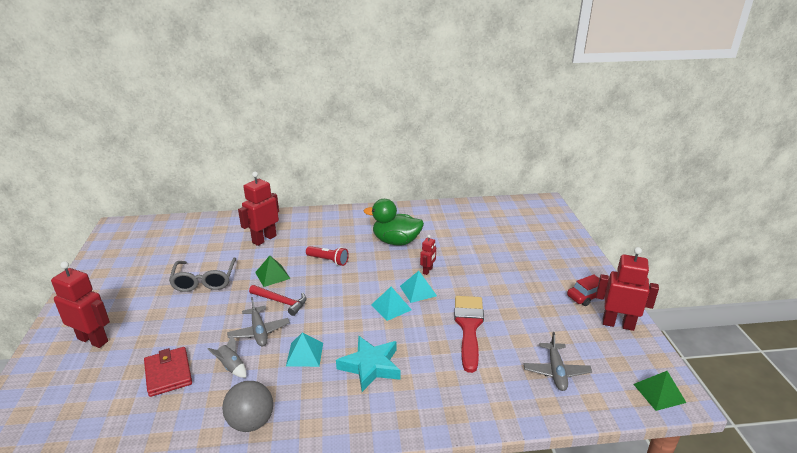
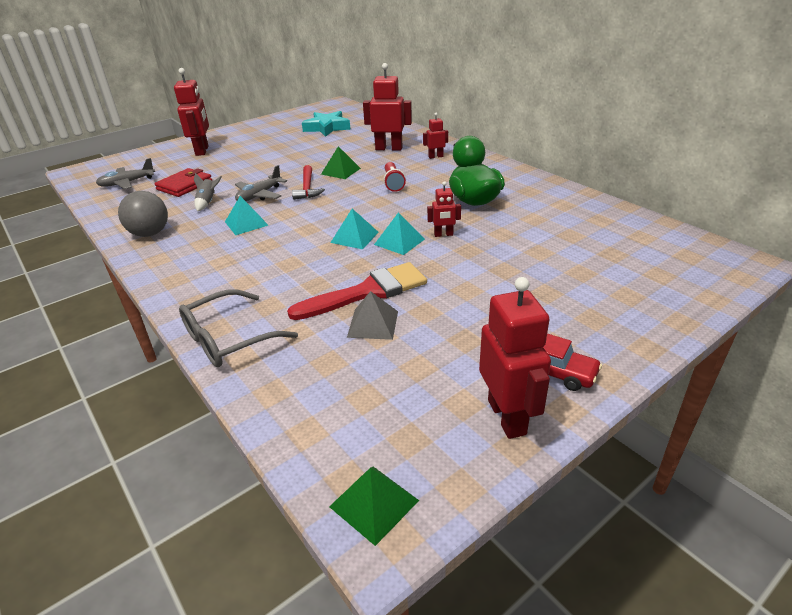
camera: 60 degrees right, 5 degrees up
grey glasses [169,257,236,292] -> grey glasses moved to [179,289,298,367]
turquoise star [336,336,401,392] -> turquoise star moved to [302,111,351,137]
grey plane [524,332,592,391] -> grey plane moved to [96,158,155,189]
none -> grey pyramid [347,291,398,340]
none -> red robot [423,113,448,159]

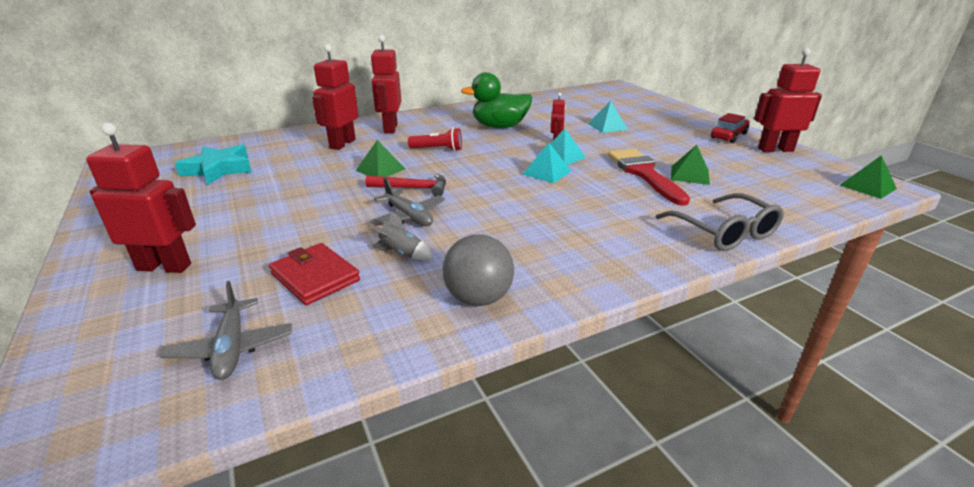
camera: 80 degrees left, 5 degrees down
turquoise pyramid [225,196,269,235] -> turquoise pyramid moved to [588,101,628,133]
grey pyramid [347,291,398,340] -> green pyramid [671,145,710,185]
red robot [423,113,448,159] -> red robot [371,35,401,134], size x1.91

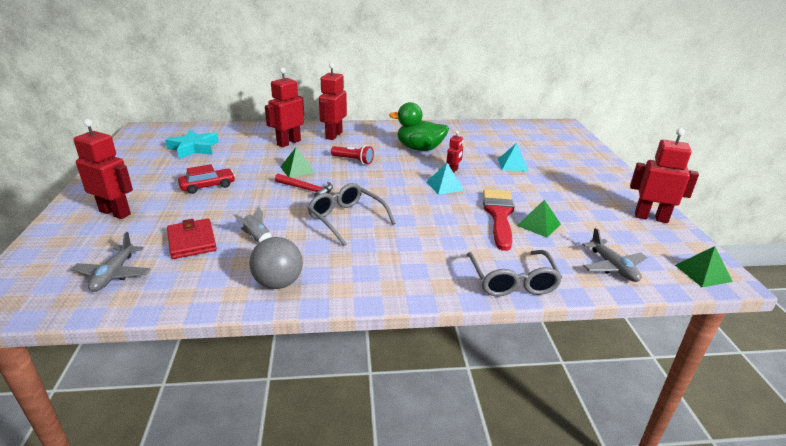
camera: 20 degrees right, 0 degrees up
grey plane [370,178,445,226] -> grey plane moved to [582,228,647,282]
turquoise pyramid [523,143,571,183] -> none
red car [711,113,750,143] -> red car moved to [178,164,235,194]
none -> grey glasses [308,183,396,246]

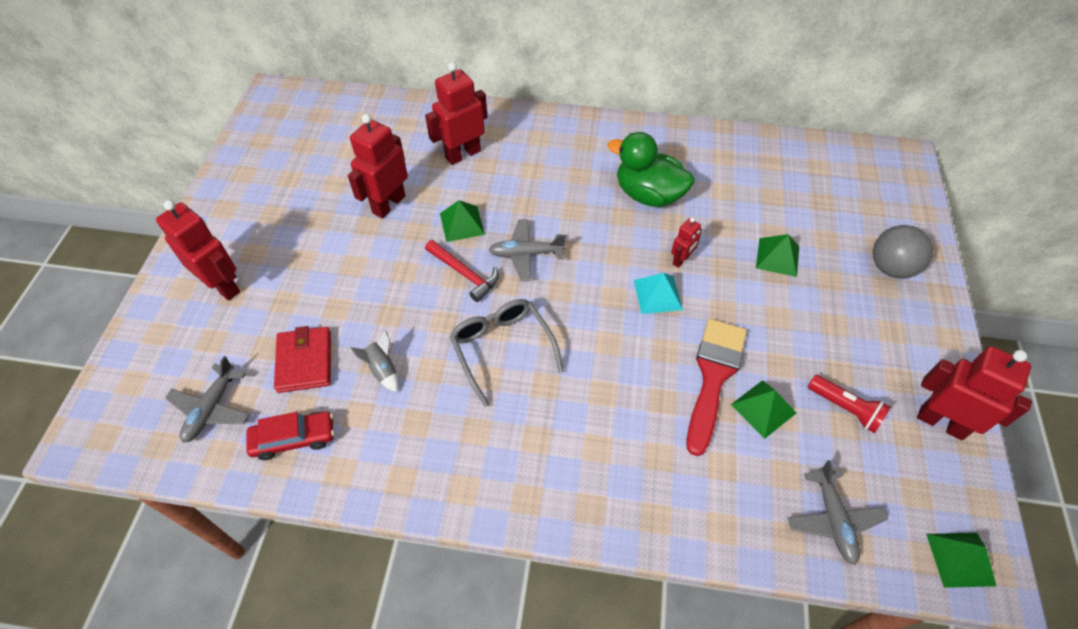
camera: 15 degrees right, 25 degrees up
turquoise star [165,130,219,159] -> none
red car [178,164,235,194] -> red car moved to [246,411,334,460]
grey ball [249,237,303,289] -> grey ball moved to [873,225,933,279]
red robot [319,63,347,140] -> red robot moved to [348,114,408,219]
red flashlight [331,145,374,164] -> red flashlight moved to [808,375,891,433]
grey glasses [467,250,562,297] -> none
turquoise pyramid [498,143,529,171] -> green pyramid [756,234,799,277]
none -> grey plane [489,219,566,281]

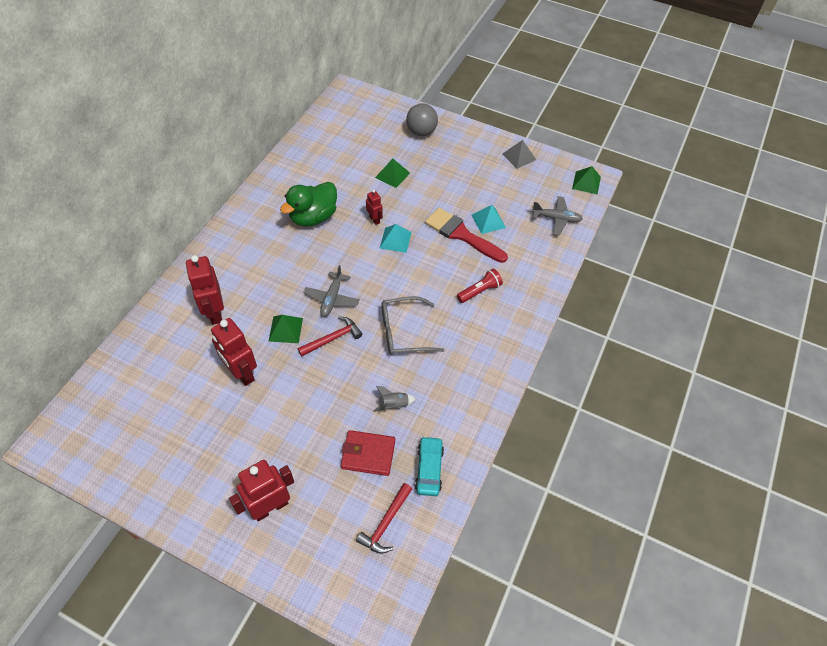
camera: 75 degrees left, 0 degrees up
grey plane [165,356,250,443] -> red hammer [356,483,412,554]
red car [246,411,334,460] -> turquoise car [415,436,444,496]
green pyramid [731,380,796,439] -> turquoise pyramid [472,205,506,234]
red flashlight [808,375,891,433] -> red flashlight moved to [457,269,503,303]
red robot [917,346,1032,440] -> grey pyramid [502,140,536,169]

